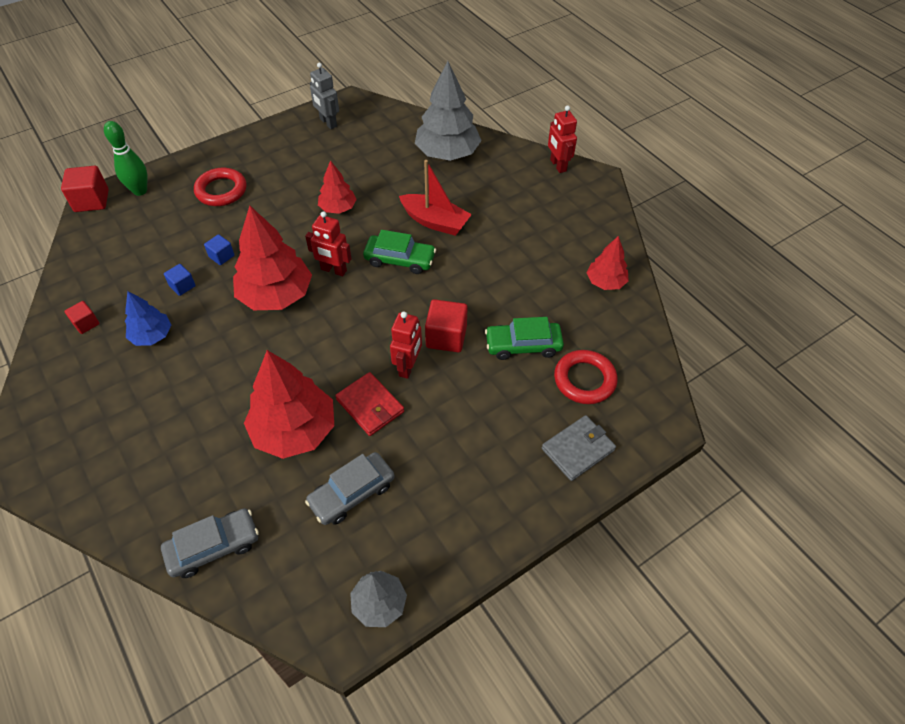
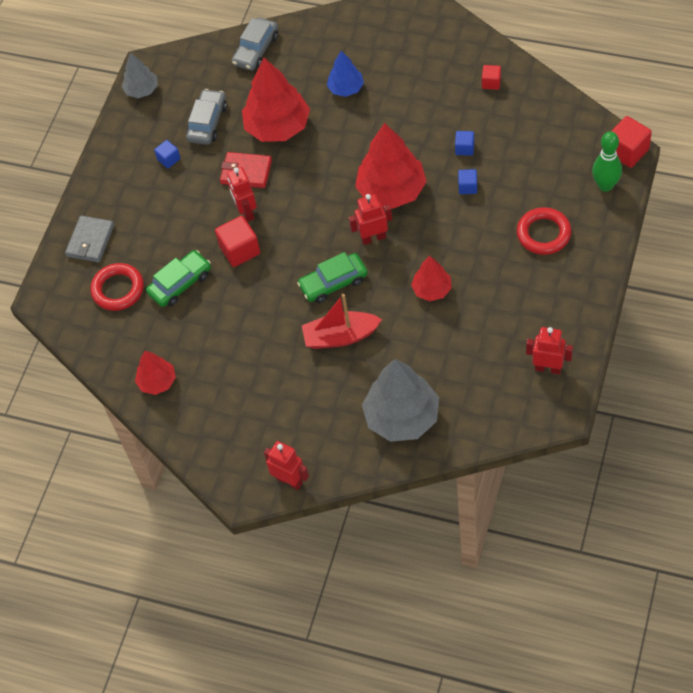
camera: 150 degrees right, 5 degrees up
blue tree [125,291,171,346] -> blue tree moved to [327,51,364,97]
grey robot [310,63,339,129] -> red robot [526,327,573,374]
none -> blue cube [154,140,181,168]

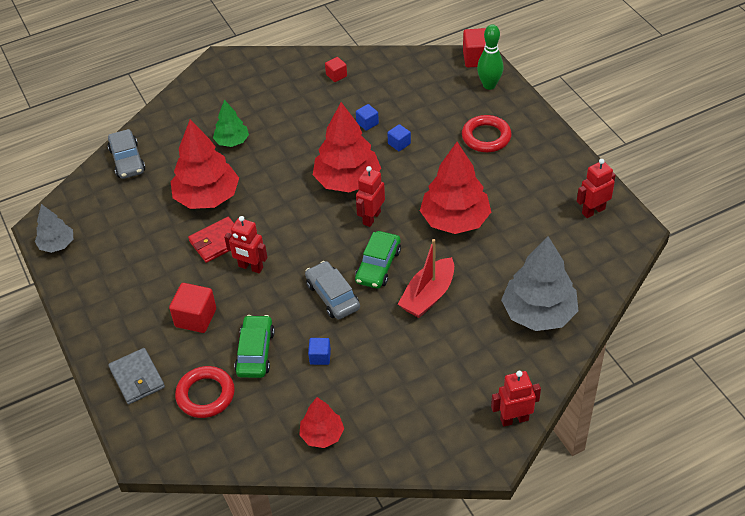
camera: 50 degrees left, 10 degrees down
blue cube [154,140,181,168] -> blue cube moved to [308,338,331,365]
grey car [186,89,227,145] -> grey car moved to [305,261,360,319]
red cube [215,216,260,267] -> red cube moved to [169,283,216,333]
blue tree [327,51,364,97] -> green tree [213,100,249,147]
red tree [411,256,452,301] -> red tree [420,142,491,234], size x1.82

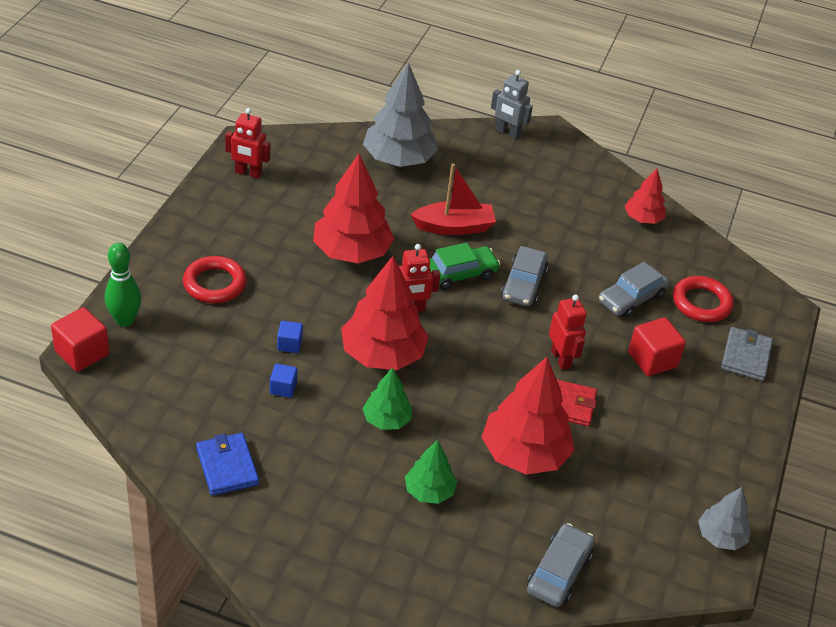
camera: 140 degrees left, 5 degrees down
green car [235,315,275,378] -> grey car [599,262,669,318]
blue cube [308,338,331,365] -> none
red cube [325,57,347,82] -> blue wallet [196,433,259,496]
red robot [491,371,541,427] -> grey robot [491,70,533,139]
none -> green tree [362,368,412,430]

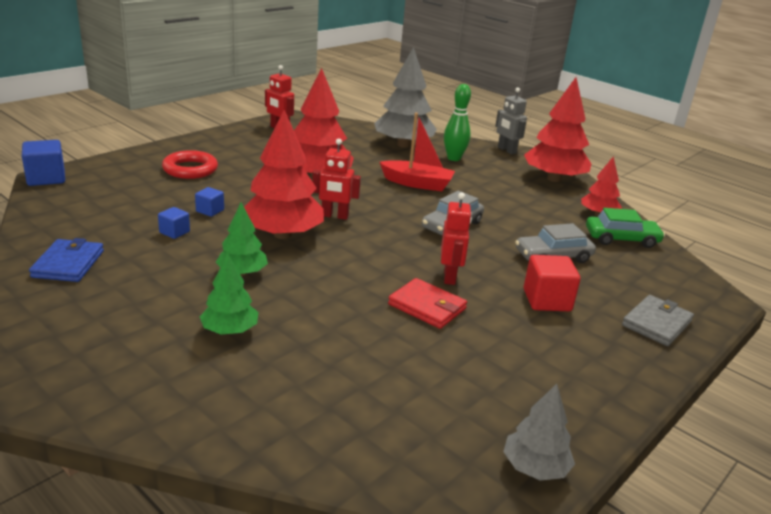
camera: 25 degrees right, 15 degrees down
red cube [51,307,109,372] -> blue cube [22,140,65,186]
green bowling pin [105,243,141,327] -> green bowling pin moved to [444,84,471,161]
green car [430,243,500,290] -> green car moved to [586,208,665,248]
red tree [482,357,575,475] -> red tree moved to [524,77,591,182]
grey car [527,523,595,607] -> none
red ring [673,276,734,322] -> none

